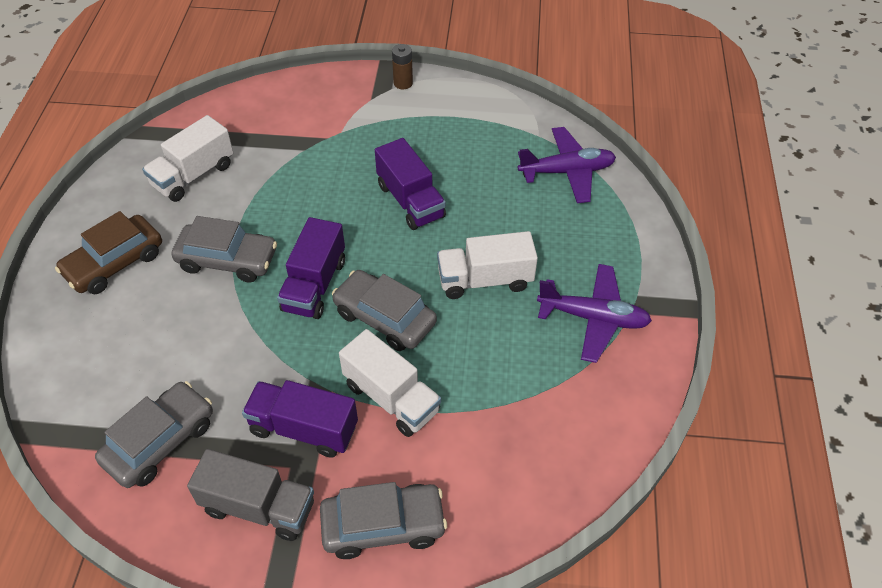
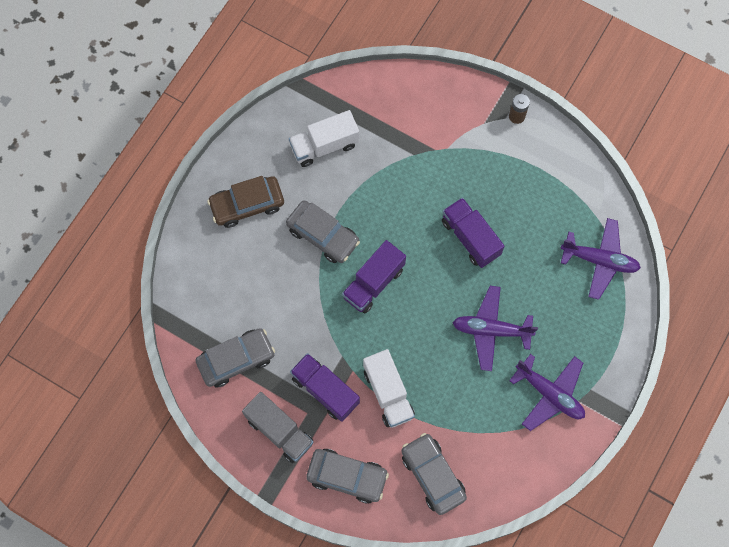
camera: 25 degrees right, 20 degrees up
grey car [332,270,437,351] -> grey car moved to [401,433,467,515]
purple truck [375,138,446,230] -> purple truck turned 150 degrees clockwise [442,197,505,268]
white truck [437,231,538,299] -> purple plane [453,286,538,371]

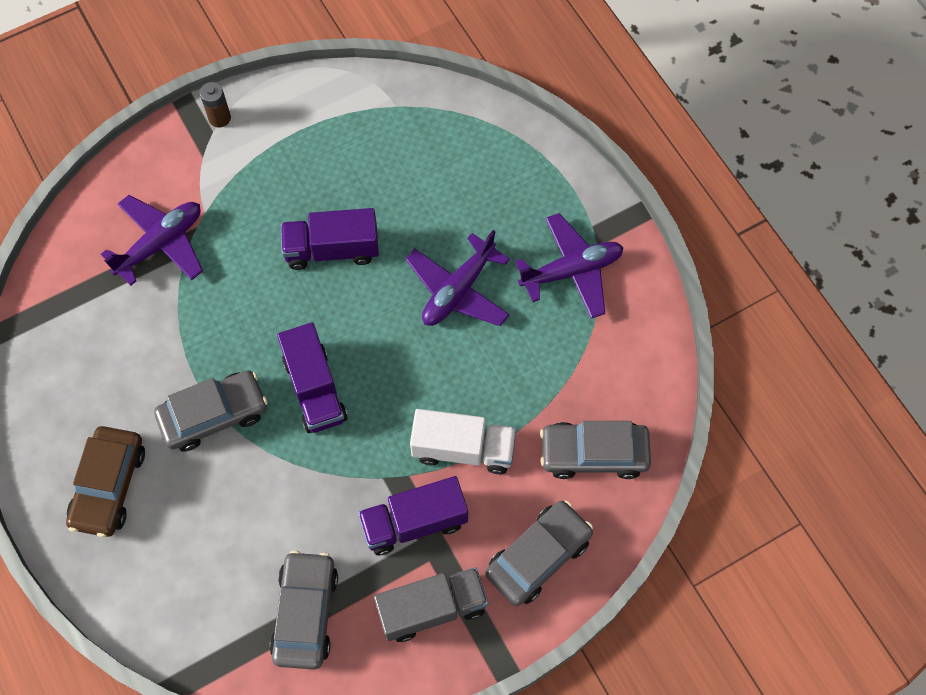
camera: 60 degrees left, 5 degrees down
white truck [289,110,359,167] -> none
purple plane [561,218,641,300] -> purple plane moved to [101,195,203,286]

